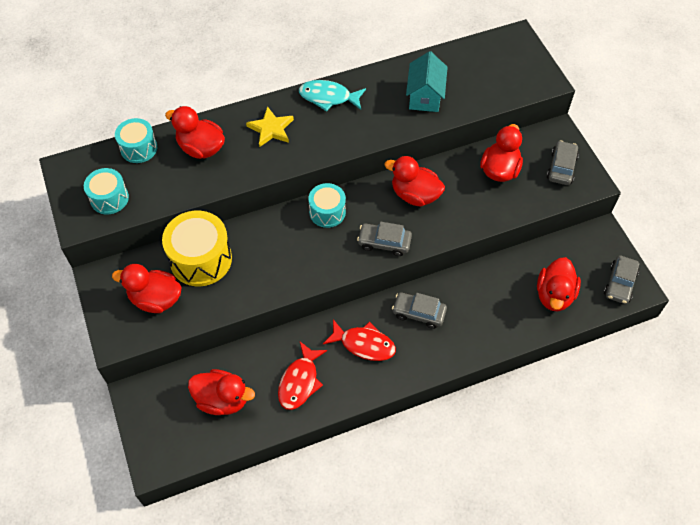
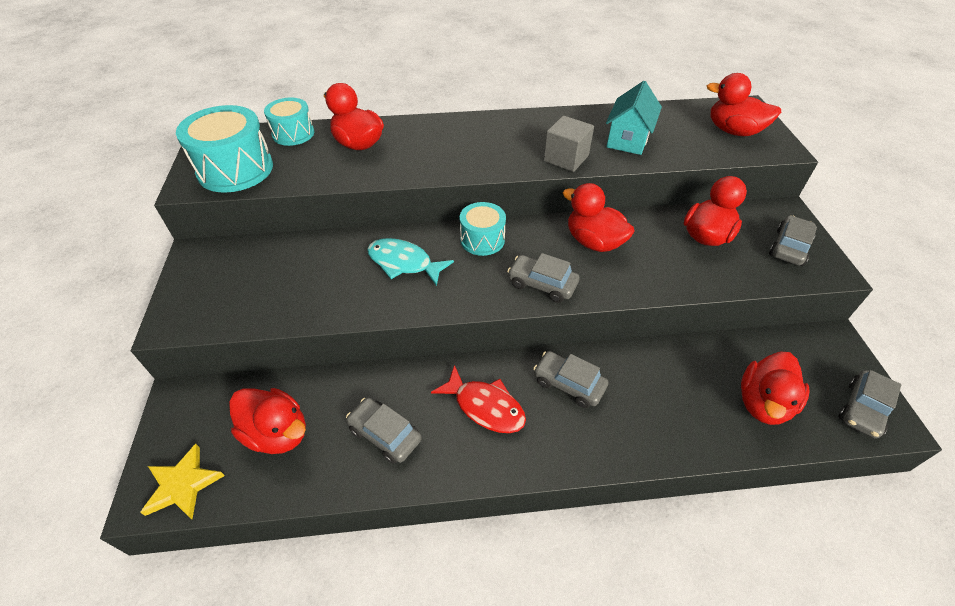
camera: 15 degrees right, 10 degrees down
turquoise drum [84,168,129,214] -> turquoise drum [176,105,273,193], size x1.64
red duck [112,264,182,313] -> red duck moved to [707,73,781,136]
yellow drum [162,211,232,286] -> none
yellow star [246,106,294,147] -> yellow star moved to [140,444,225,519]
red fish [278,342,327,410] -> grey car [346,397,422,464]
turquoise fish [299,80,366,112] -> turquoise fish moved to [367,238,454,286]
none -> grey cube [544,116,594,172]

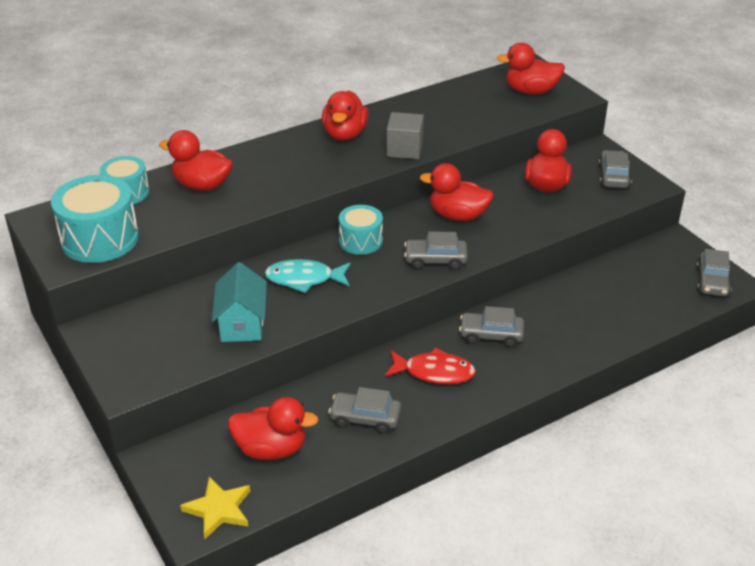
camera: 25 degrees left, 10 degrees down
turquoise house [606,81,662,155] -> turquoise house moved to [212,262,267,342]
red duck [741,351,810,425] -> red duck moved to [322,91,369,141]

